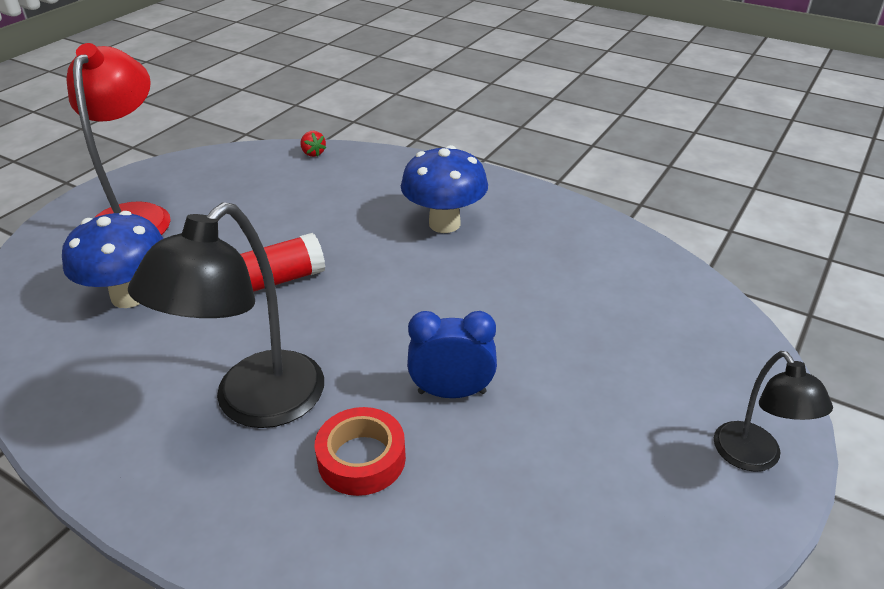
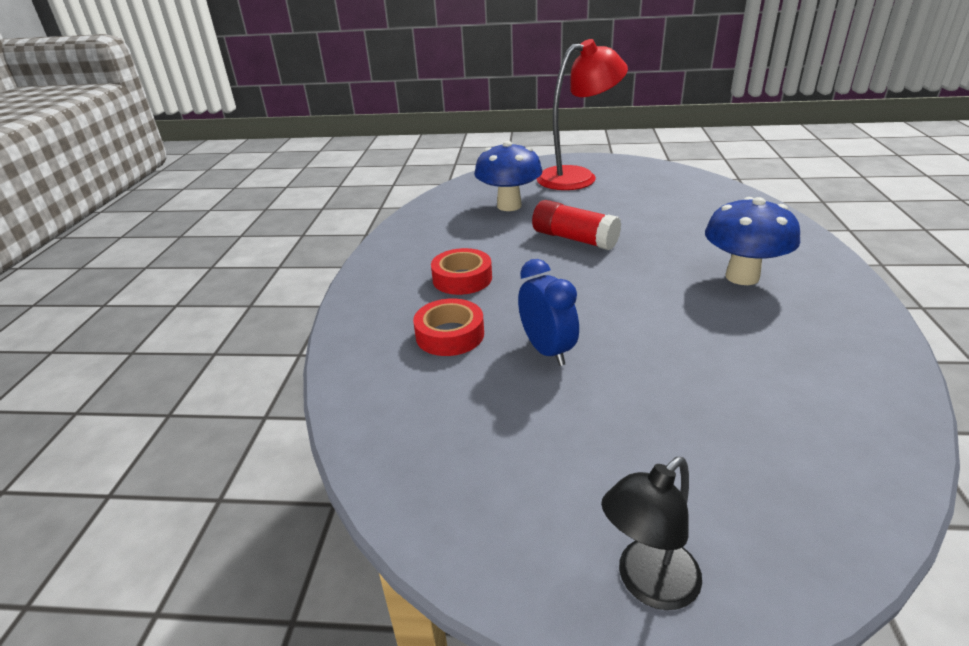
camera: 65 degrees right, 5 degrees down
black lamp [128,202,324,428] -> red tape [431,248,492,295]
red strawberry [300,131,326,157] -> none

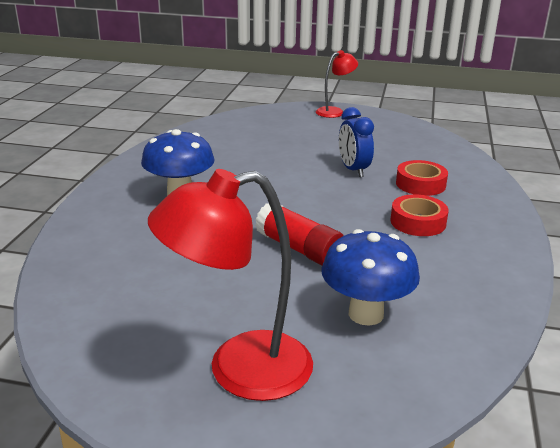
camera: 175 degrees left, 5 degrees down
black lamp [601,457,702,610] -> red lamp [316,50,358,118]

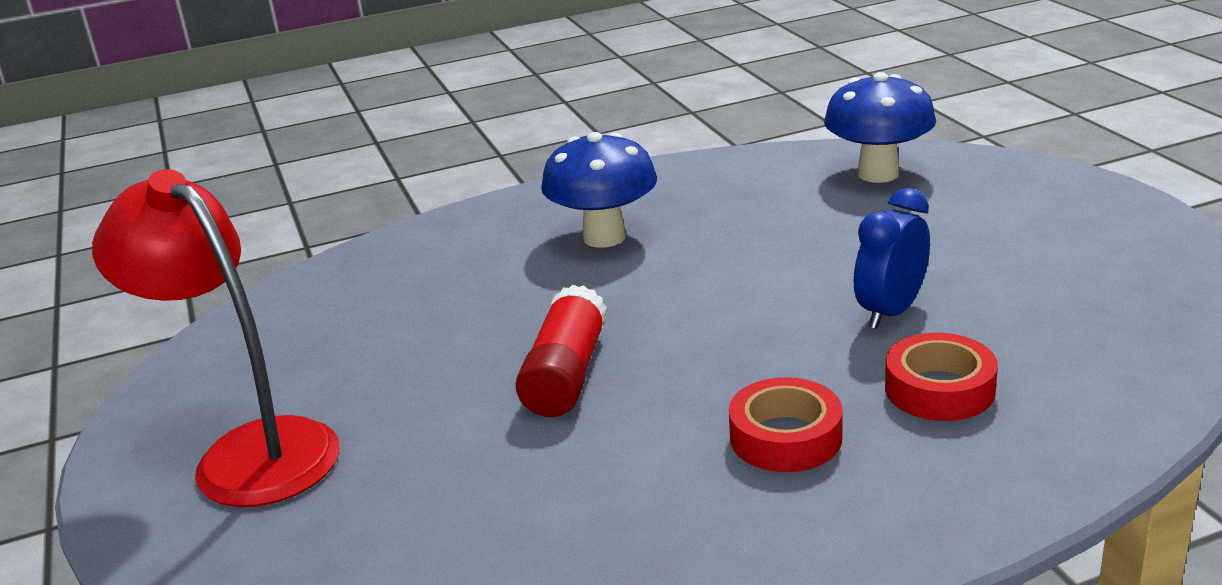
camera: 60 degrees right, 0 degrees up
red lamp [316,50,358,118] -> none
blue mushroom [322,229,420,326] -> blue mushroom moved to [824,72,936,183]

